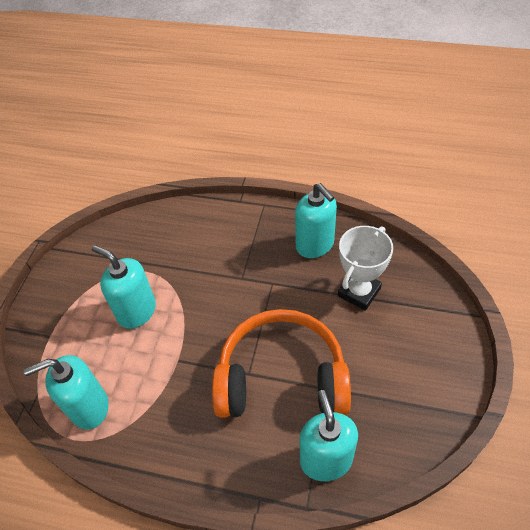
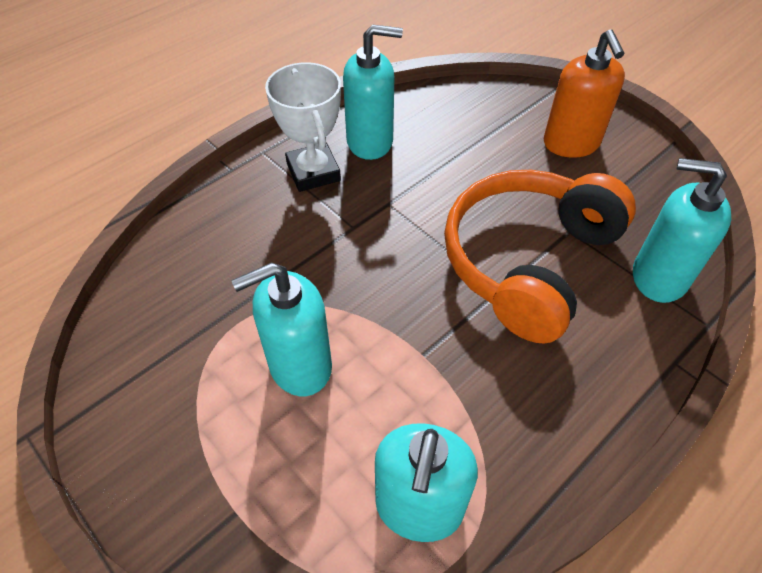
camera: 60 degrees left, 0 degrees up
white trophy [338,226,393,311] -> white trophy moved to [265,62,341,192]
none -> orange soap dispenser [544,29,625,158]

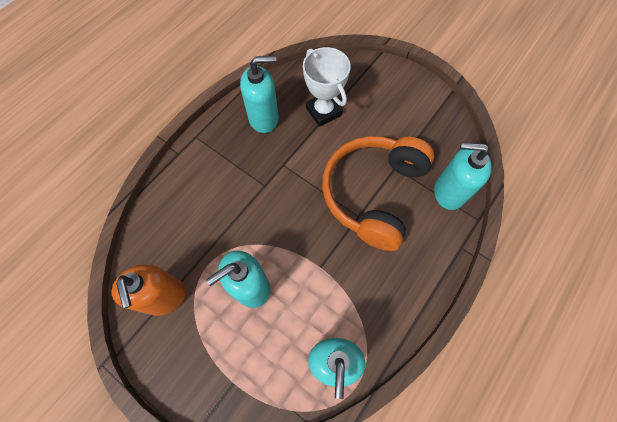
camera: 10 degrees left, 15 degrees up
white trophy [265,62,341,192] -> white trophy moved to [303,47,351,127]
orange soap dispenser [544,29,625,158] -> orange soap dispenser moved to [111,264,186,316]

